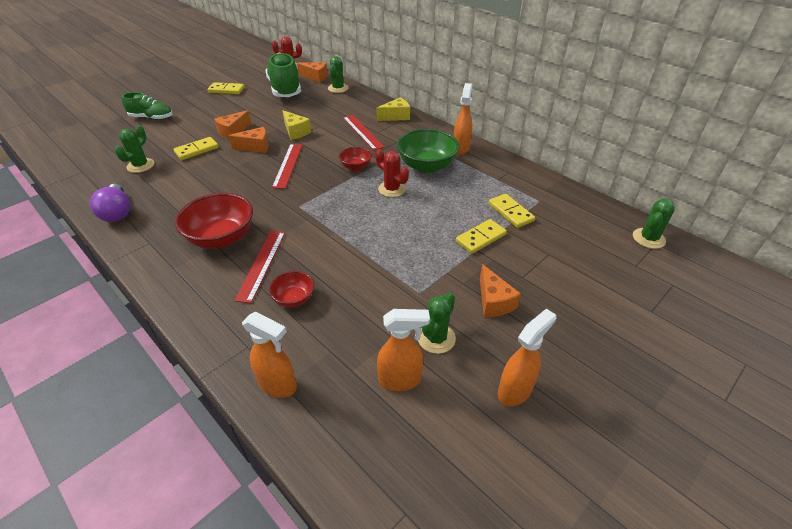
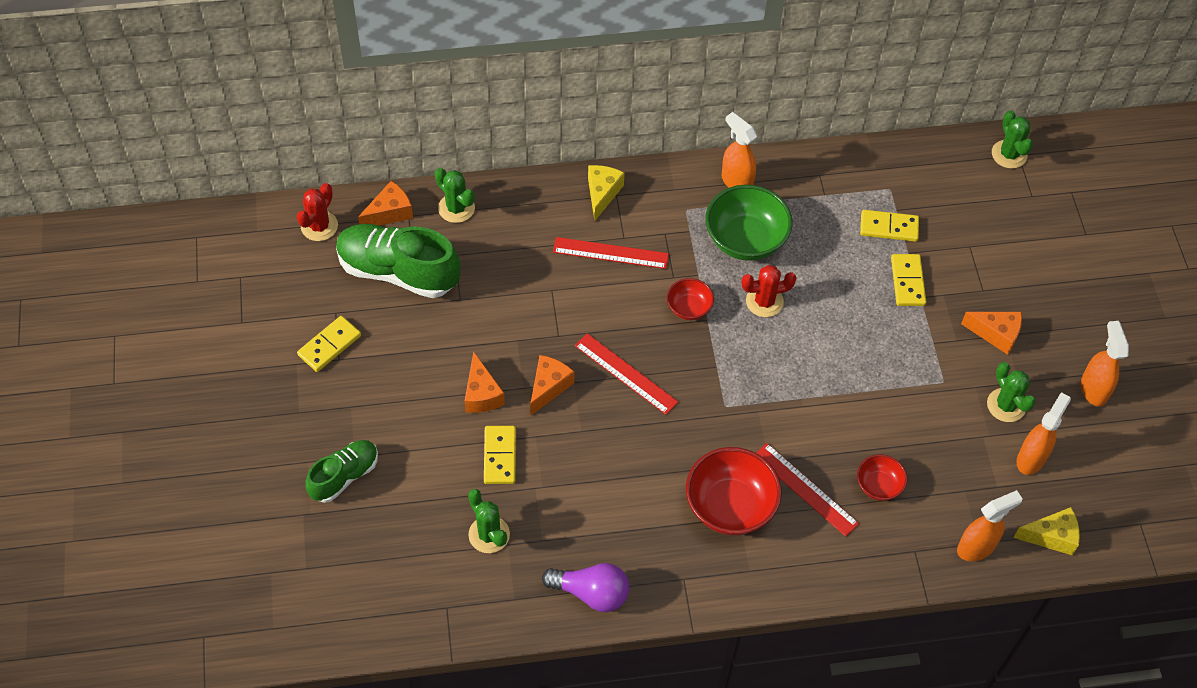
camera: 55 degrees left, 15 degrees up
yellow cheese [283,111,311,140] -> yellow cheese moved to [1013,507,1080,555]

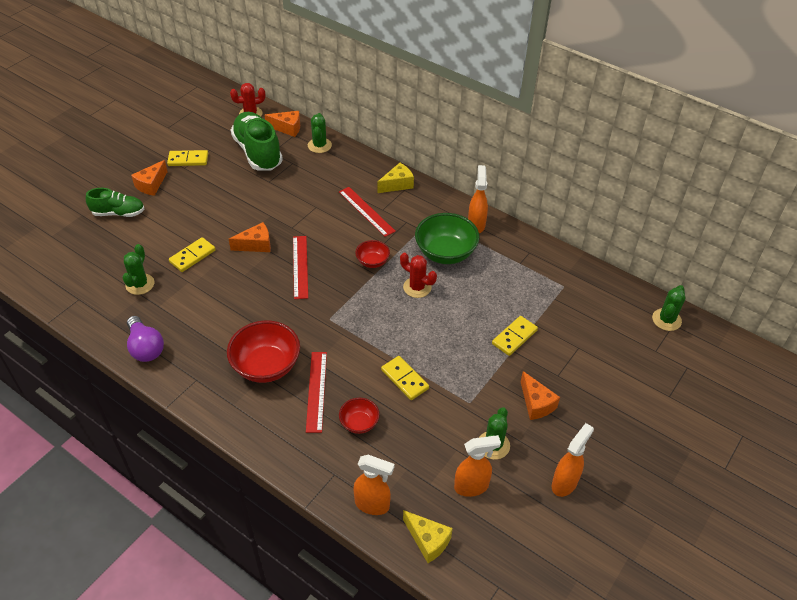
camera: 45 degrees right, 10 degrees down
orange cheese [465,351,505,413] -> orange cheese moved to [131,160,168,196]
yellow domino [860,210,919,242] -> yellow domino moved to [381,356,429,400]

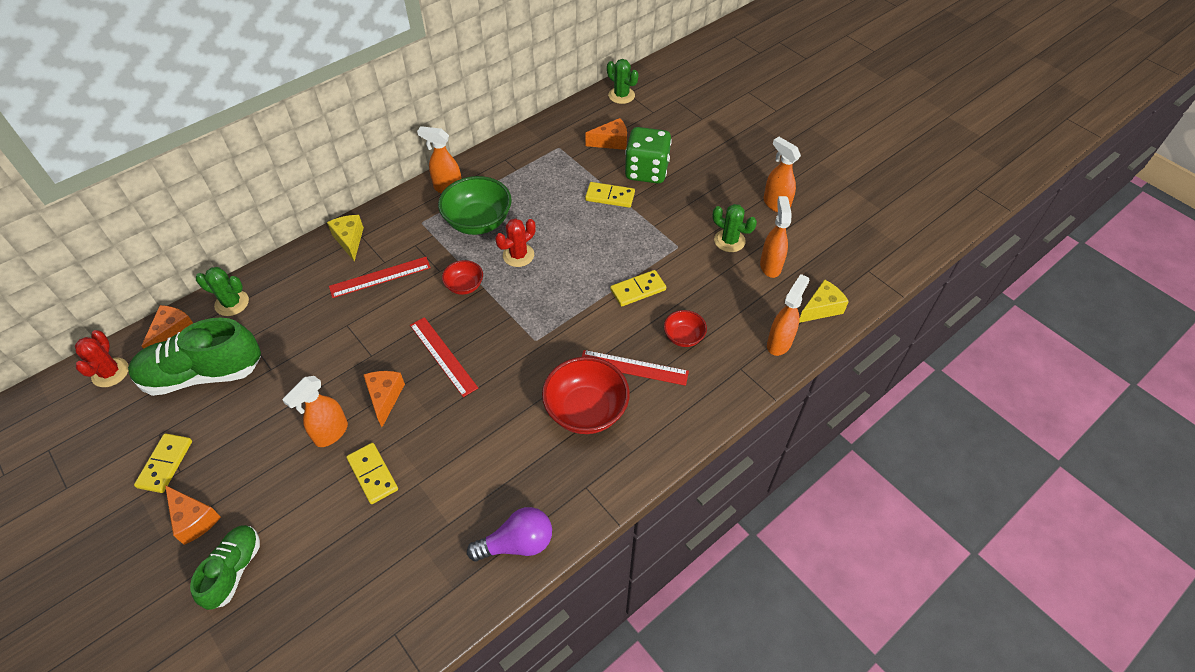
camera: 75 degrees left, 5 degrees up
green cactus [123,244,154,295] -> none
red ruler [293,236,308,299] -> red ruler turned 45 degrees clockwise [410,317,478,397]
yellow domino [492,316,538,356] -> yellow domino turned 45 degrees counterclockwise [585,182,635,208]
orange cheese [521,371,560,420] -> orange cheese moved to [585,118,627,150]
none -> orange spray bottle [282,376,348,447]
none -> green dice [625,127,672,184]

